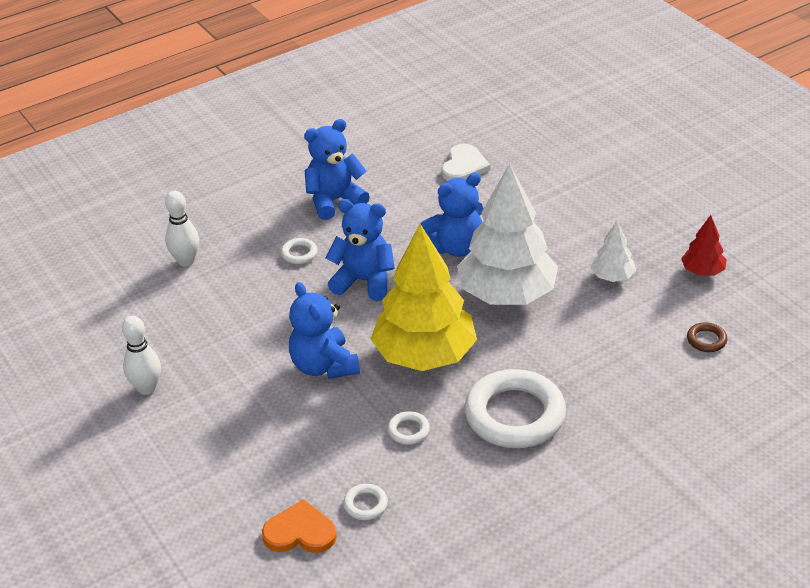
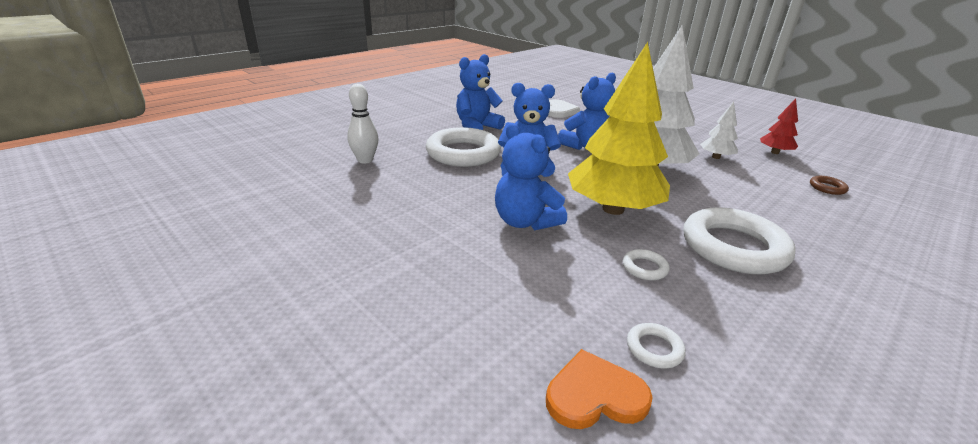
camera: 15 degrees left, 10 degrees down
white bowling pin [122,316,161,395] -> none
white ring [281,238,317,264] -> white ring [426,127,501,167], size x2.42

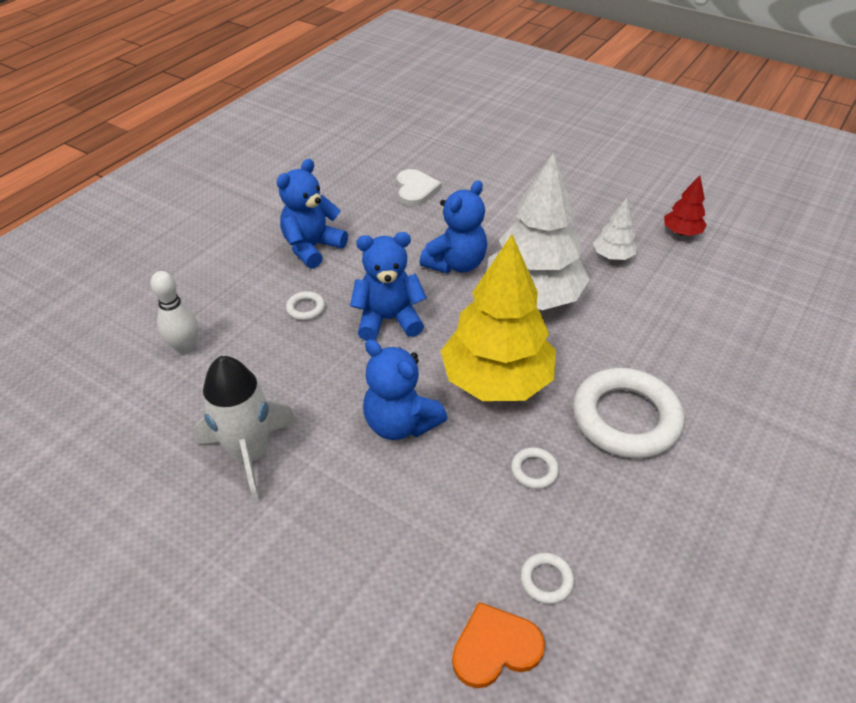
camera: 10 degrees left, 15 degrees up
white ring [426,127,501,167] -> white ring [286,291,325,321], size x0.41
brown ring [810,176,849,195] -> none
none -> white rocket [194,356,298,503]

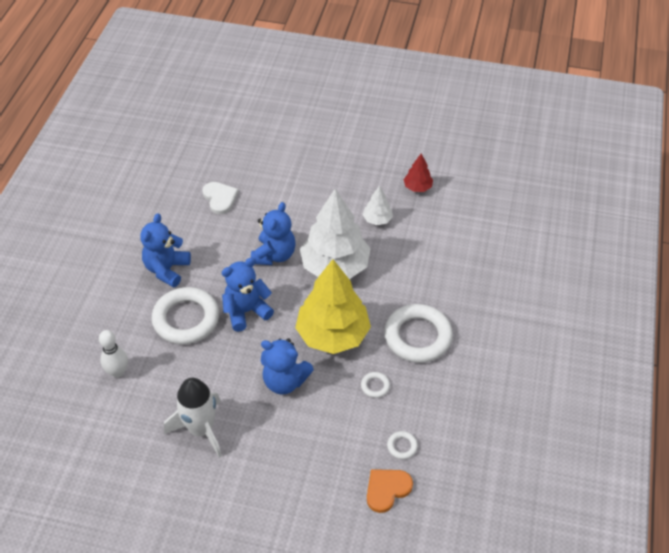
camera: 20 degrees left, 5 degrees up
white ring [286,291,325,321] -> white ring [151,287,219,344], size x2.42

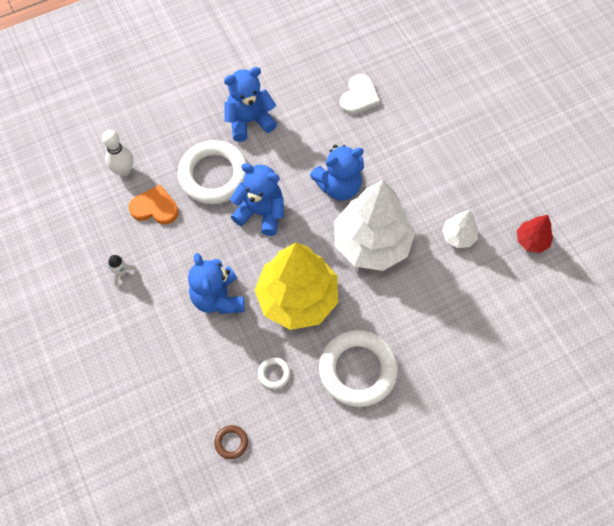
camera: 50 degrees right, 15 degrees up
white rocket [164,378,222,458] -> white rocket [108,255,137,287], size x0.42
orange heart [367,469,413,513] -> orange heart moved to [129,185,178,224]
white ring [387,431,418,459] -> brown ring [214,425,248,459]

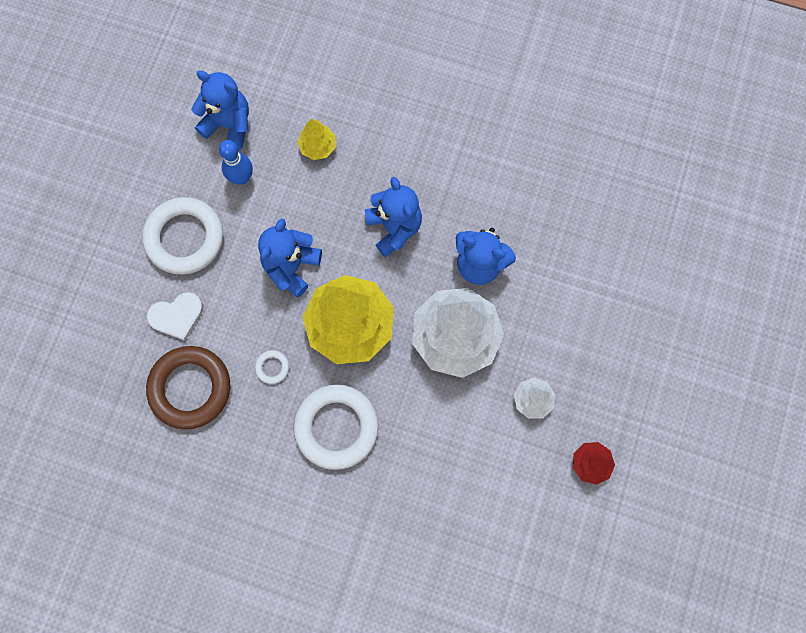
camera: 45 degrees right, 10 degrees up
white bowling pin [102,130,133,176] -> none
white rocket [108,255,137,287] -> blue bowling pin [219,140,253,185]
orange heart [129,185,178,224] -> yellow tree [297,119,336,160]
white ring [178,140,248,205] -> white ring moved to [142,197,223,274]
brown ring [214,425,248,459] -> brown ring [146,346,230,429], size x2.42
blue teddy bear [224,67,277,142] -> blue teddy bear moved to [191,70,249,151]
white heart [340,74,380,114] -> white heart moved to [147,292,203,341]

